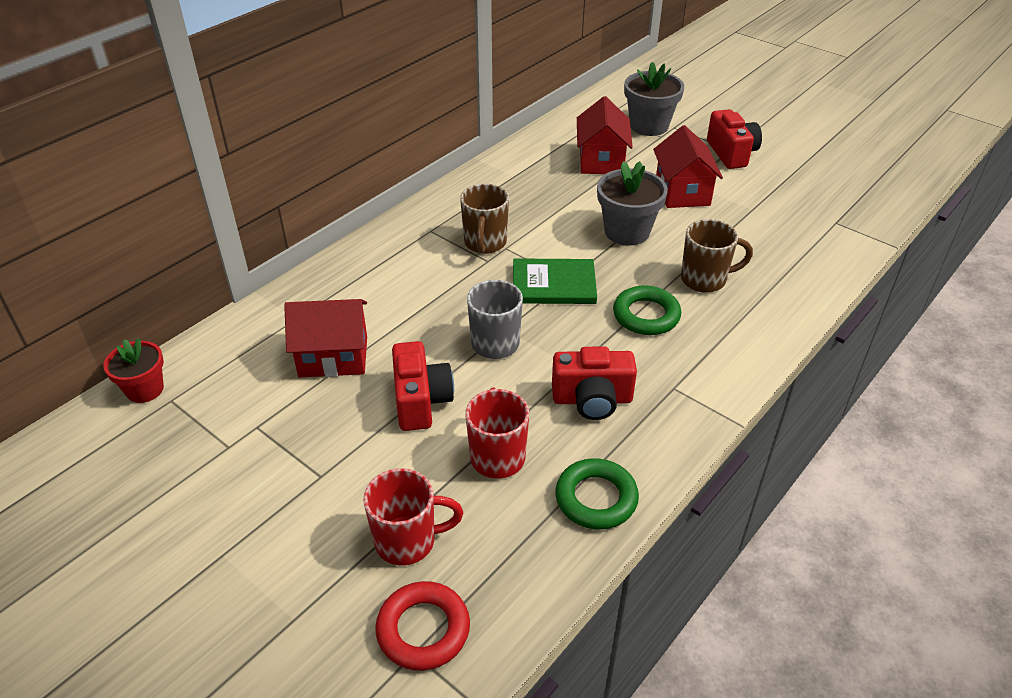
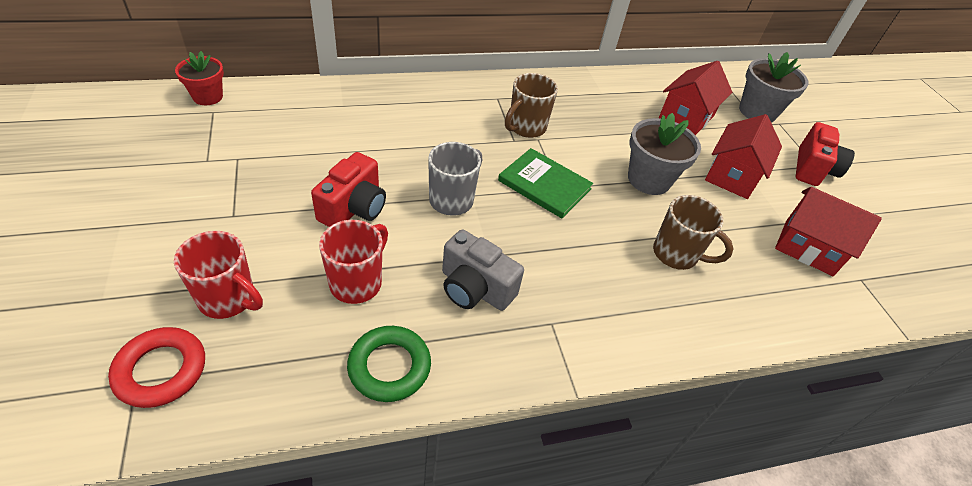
camera: 30 degrees right, 5 degrees up
red house [284,299,367,377] -> red house moved to [775,187,882,276]
red camera [552,346,637,420] -> grey camera [442,229,524,311]
green ring [613,286,681,335] -> none

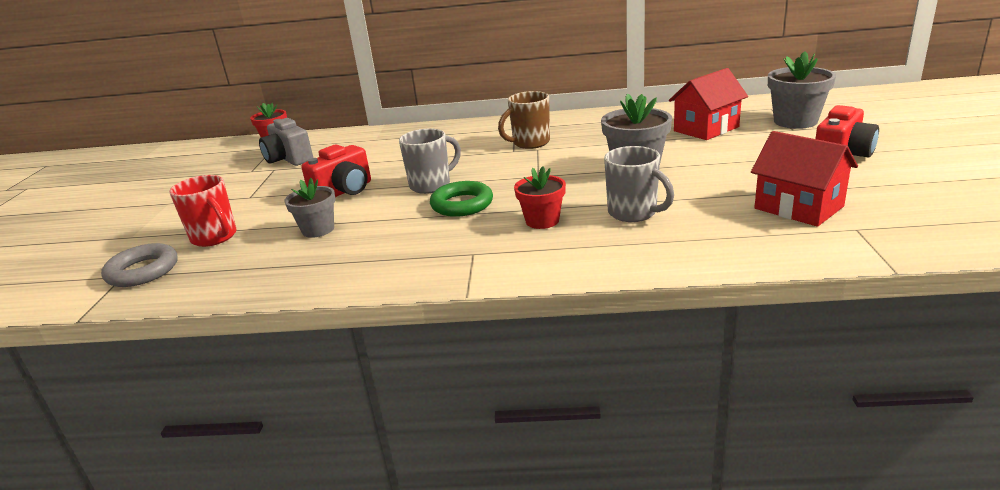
camera: 25 degrees right, 20 degrees down
red ring [108,327,205,408] -> grey ring [101,243,178,287]
red mug [319,220,388,304] -> grey flower pot [284,178,335,238]
green ring [347,326,431,402] -> green ring moved to [430,181,493,217]
grey camera [442,229,524,311] -> grey camera moved to [259,118,313,166]
green book [498,148,593,219] -> none
brown mug [653,195,734,270] -> grey mug [604,146,674,222]
red house [705,114,782,199] -> none
none -> red flower pot [514,166,566,229]

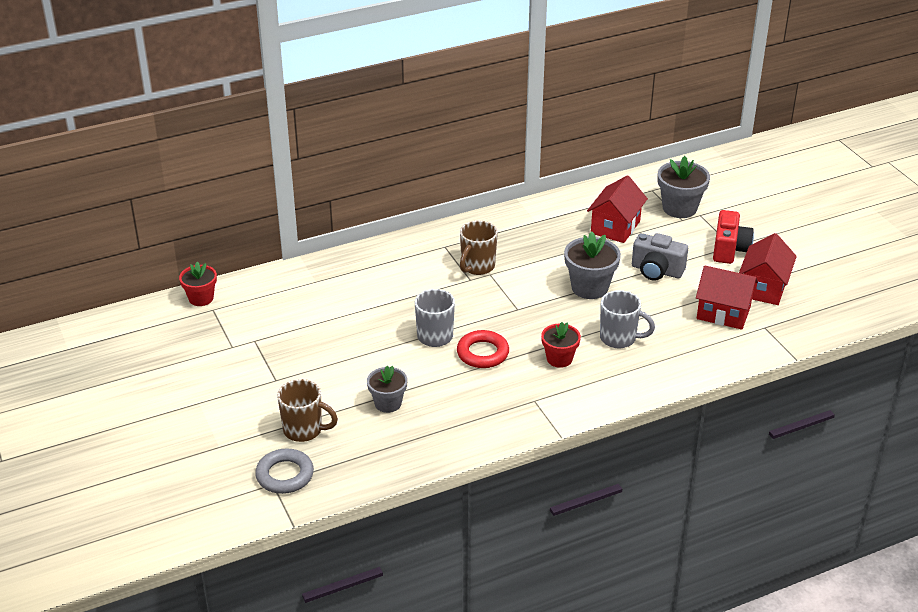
camera: 30 degrees left, 10 degrees up
red mug [169,175,237,247] -> brown mug [277,379,338,442]
grey camera [259,118,313,166] -> grey camera moved to [632,233,688,281]
red camera [301,145,371,197] -> none
green ring [430,181,493,217] -> red ring [457,330,509,368]
none -> red house [739,233,797,305]

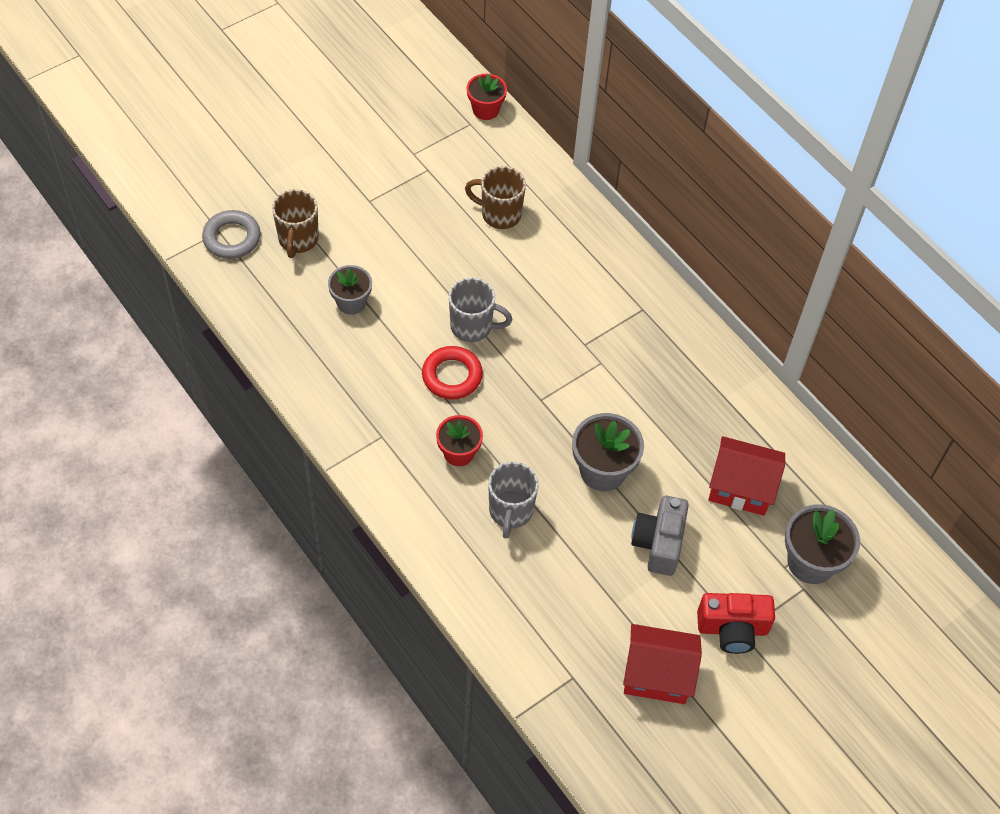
camera: 75 degrees right, 20 degrees up
brown mug [460,221,498,275] -> brown mug moved to [465,166,526,229]
red house [696,266,758,330] -> none

